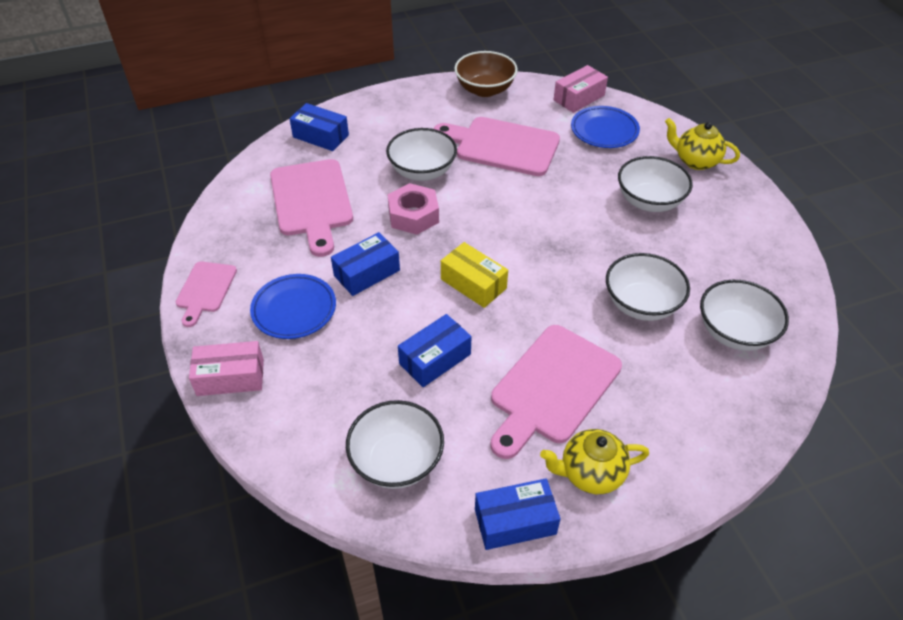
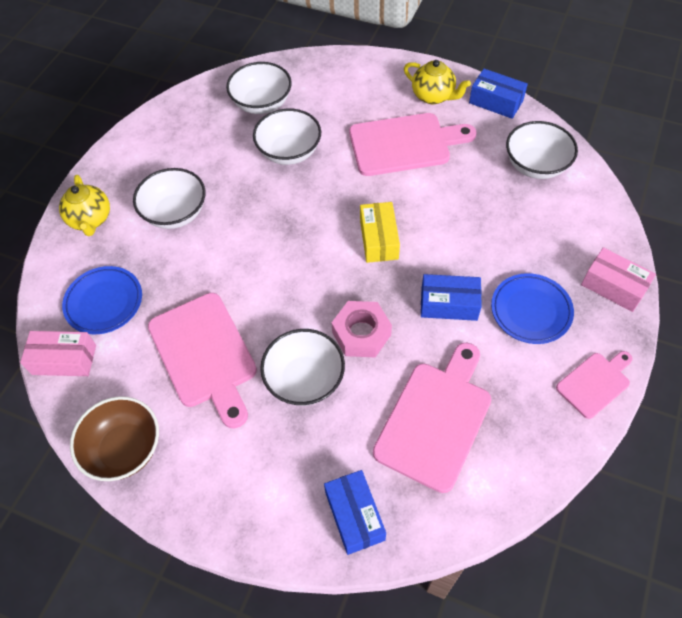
camera: 135 degrees left, 10 degrees up
blue box [398,314,472,387] -> none

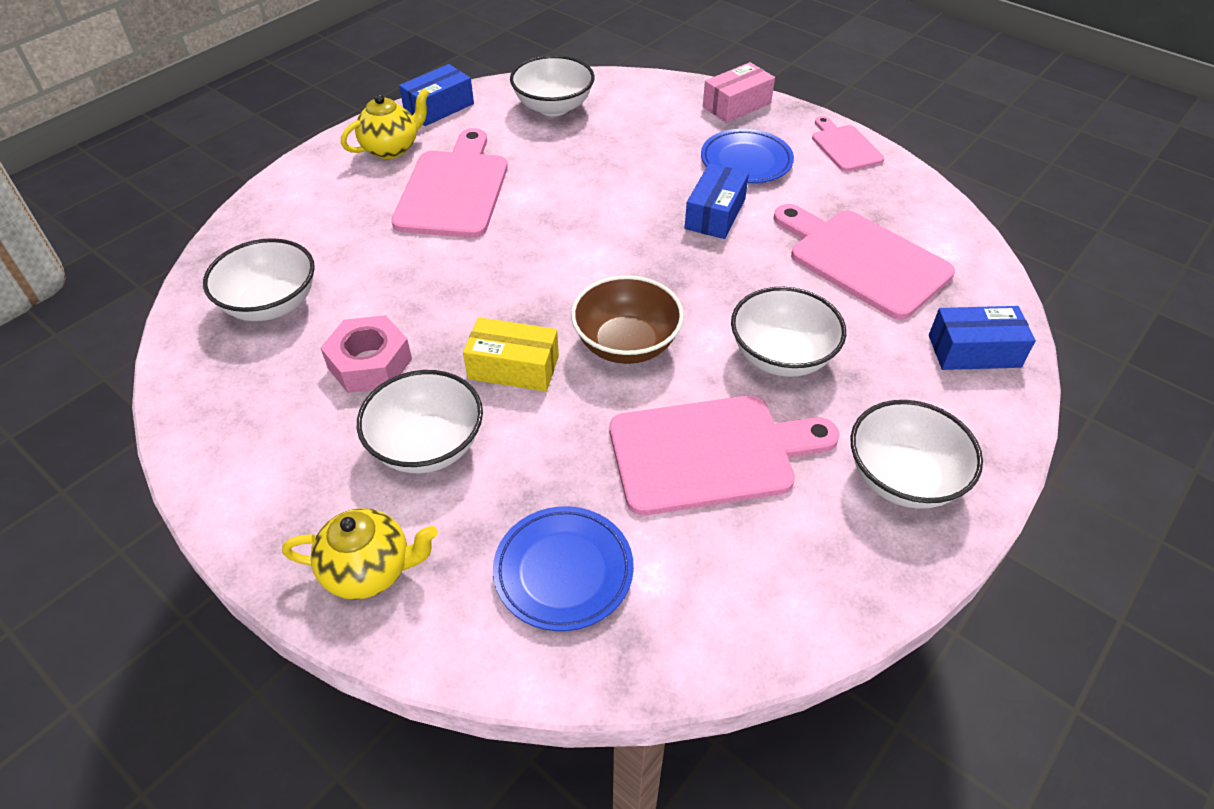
camera: 75 degrees left, 10 degrees down
pink box [20,331,96,376] -> none
brown bowl [70,396,159,481] -> brown bowl moved to [571,275,684,364]
white bowl [253,109,321,165] -> white bowl moved to [850,400,983,509]
pink nut [332,301,392,357] -> pink nut moved to [321,315,412,393]
yellow box [360,202,400,263] -> yellow box moved to [463,317,559,392]

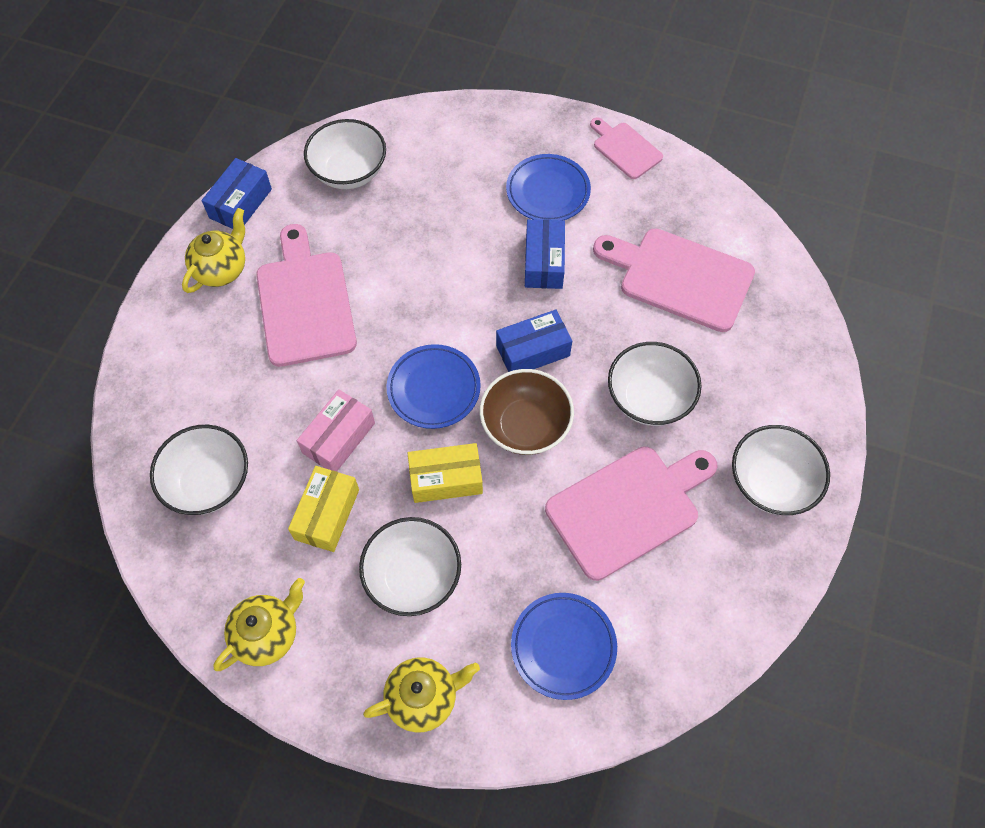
camera: 20 degrees left, 15 degrees up
pink nut [321,315,412,393] -> yellow box [288,466,359,552]
pink box [703,62,775,123] -> pink box moved to [297,389,375,471]
blue box [929,306,1036,370] -> blue box moved to [496,309,572,372]
none -> yellow teapot [213,578,305,671]
none -> blue plate [386,344,481,429]

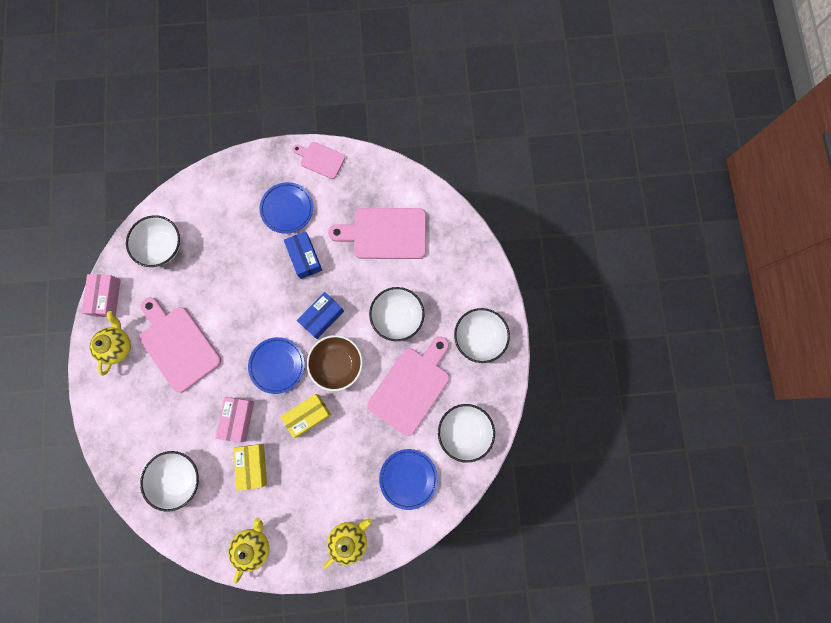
camera: 25 degrees left, 15 degrees up
blue box [202,158,272,229] -> pink box [81,274,121,317]
white bowl [359,517,461,616] -> white bowl moved to [438,404,495,463]

